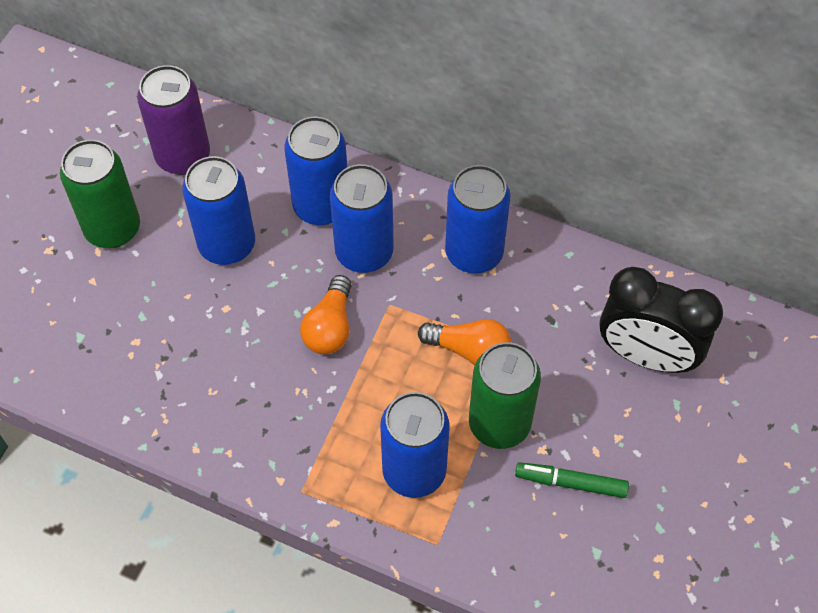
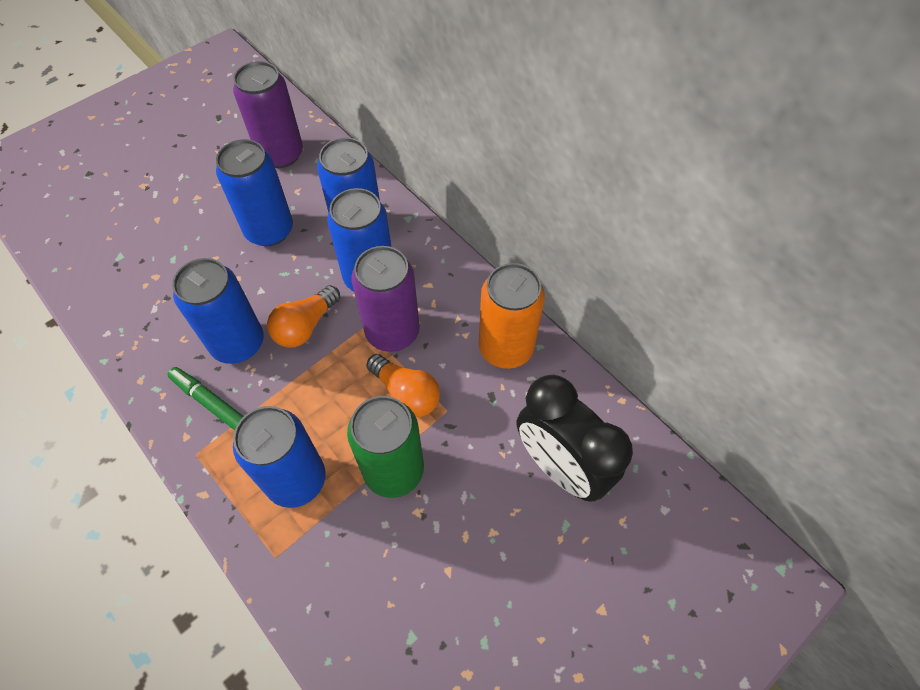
camera: 25 degrees right, 0 degrees up
green can [60,140,140,248] -> none
blue can [445,165,510,273] -> blue can moved to [172,258,264,364]
green marker [515,462,629,498] -> green marker moved to [168,367,244,430]
none -> purple can [352,246,420,352]
none -> orange can [479,263,545,369]

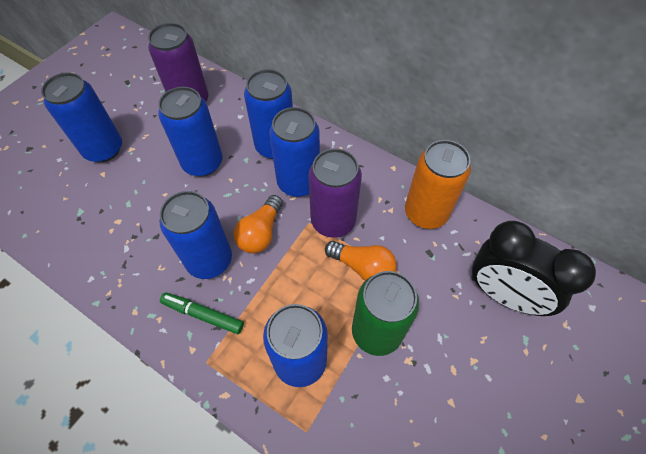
camera: 15 degrees left, 0 degrees up
none -> blue can [41,72,122,162]

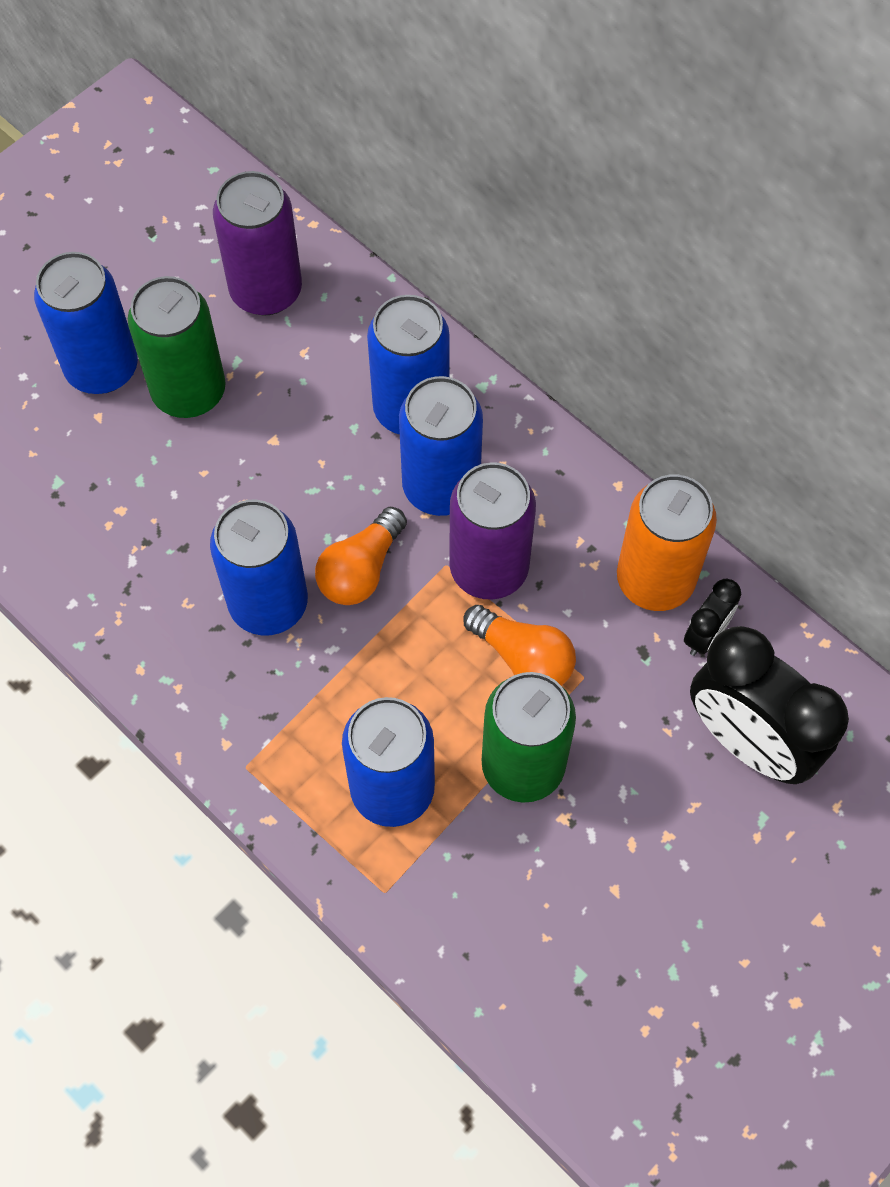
camera: 10 degrees right, 5 degrees up
blue can [158,87,222,177] -> none
green marker [160,292,244,334] -> none
none -> green can [128,276,226,418]
none -> black clock [684,579,741,656]

